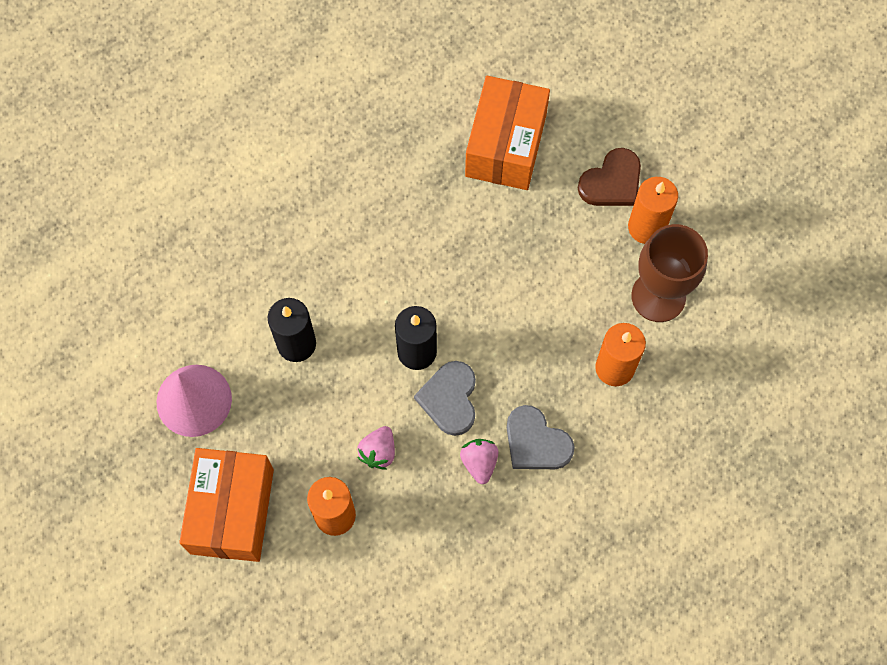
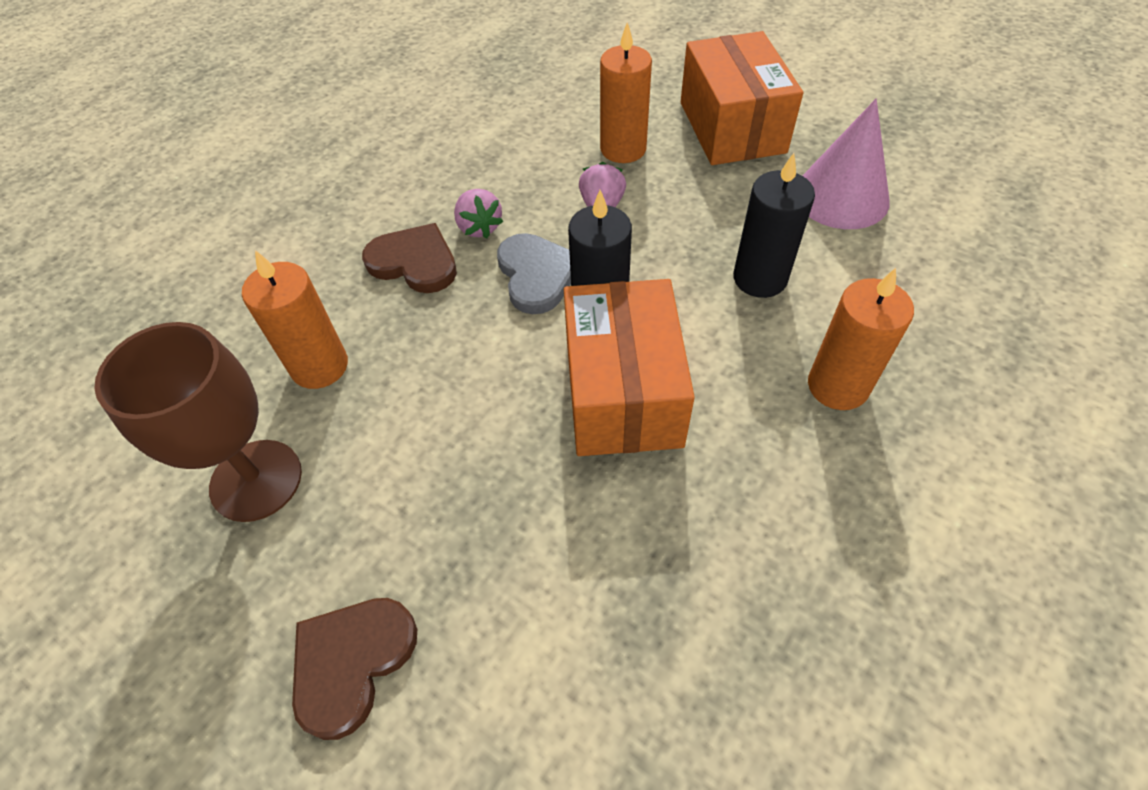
camera: 165 degrees right, 15 degrees down
orange box [465,76,550,190] -> orange box moved to [564,279,695,456]
grey heart [507,405,575,469] -> brown heart [362,223,457,293]
orange candle [628,177,678,244] -> orange candle moved to [808,268,914,410]

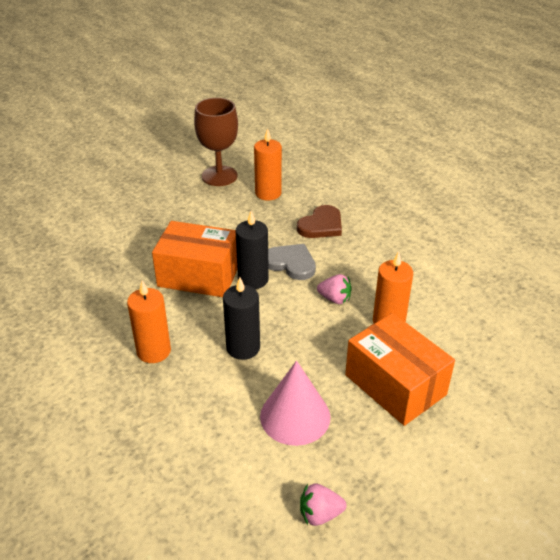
camera: 105 degrees right, 15 degrees down
brown heart [292,598,417,740] -> none
pink strawberry [454,189,504,238] -> pink strawberry moved to [300,483,346,526]
grey heart [497,233,571,314] -> grey heart turned 150 degrees counterclockwise [268,244,316,280]
orange box [681,31,803,165] -> orange box turned 45 degrees clockwise [345,313,455,426]

